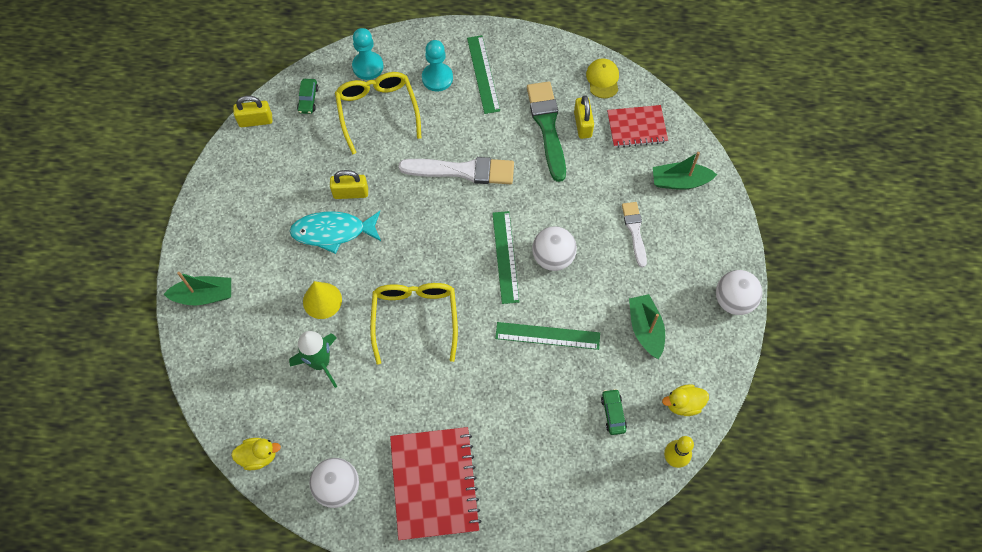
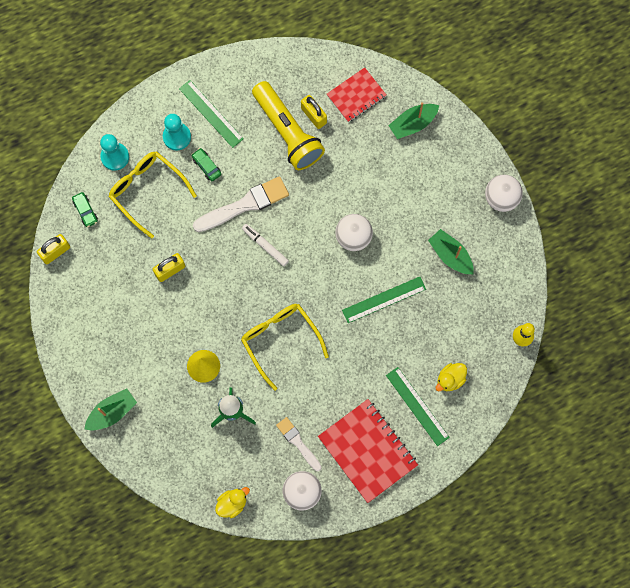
camera: 30 degrees left, 10 degrees up
turquoise fish [290,211,381,254] -> none
green ruler [492,211,519,304] -> green ruler moved to [386,367,450,446]
green brush [527,81,566,182] -> yellow flashlight [252,81,325,170]
yellow cap [586,58,619,99] -> none
green car [601,389,627,435] -> green car moved to [191,148,221,181]
white brush [622,202,647,268] -> white brush moved to [276,417,321,471]
yellow duck [662,384,709,416] -> yellow duck moved to [435,363,467,391]
none -> white marker [242,224,289,266]

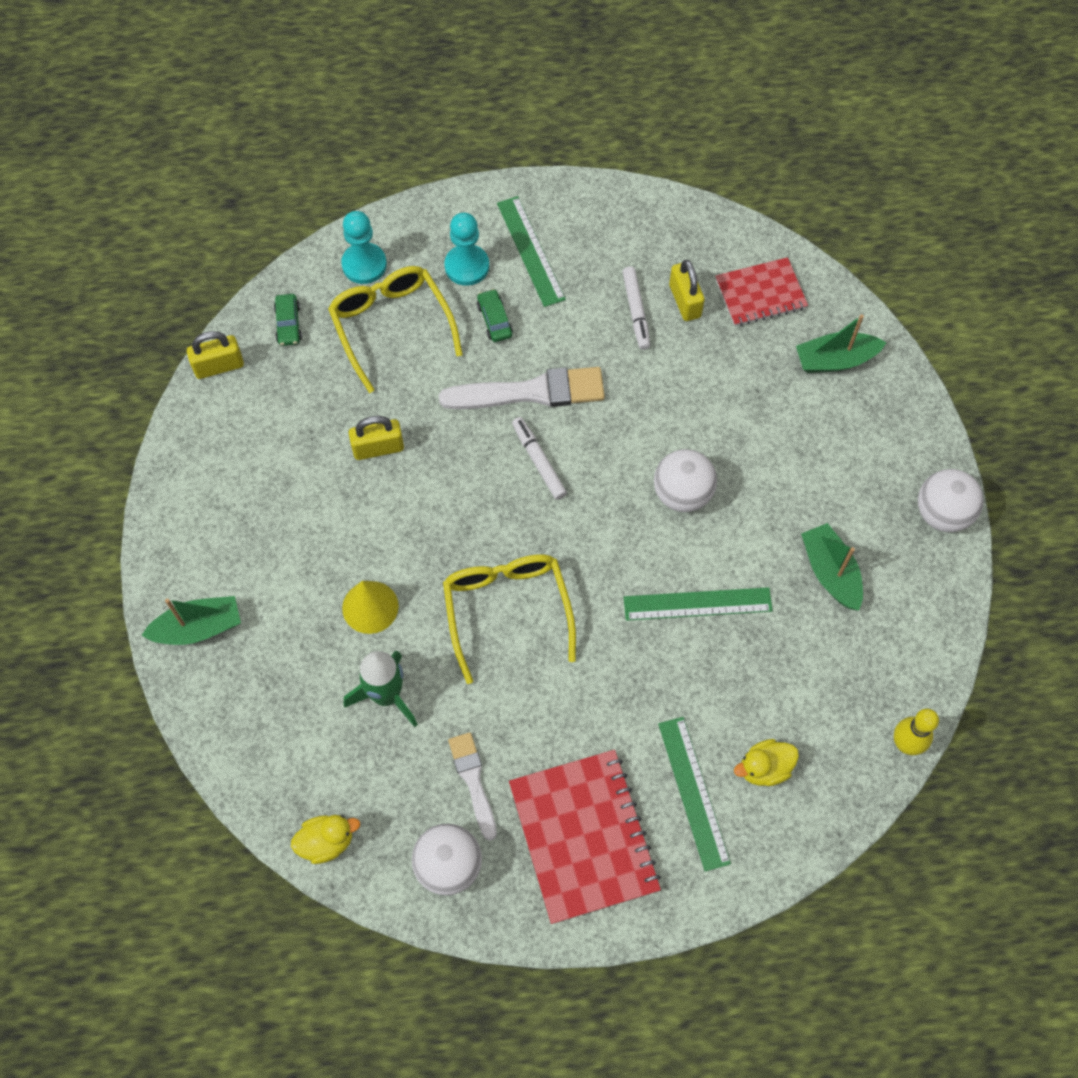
camera: 20 degrees right, 10 degrees down
yellow flashlight [252,81,325,170] -> white marker [622,266,650,350]

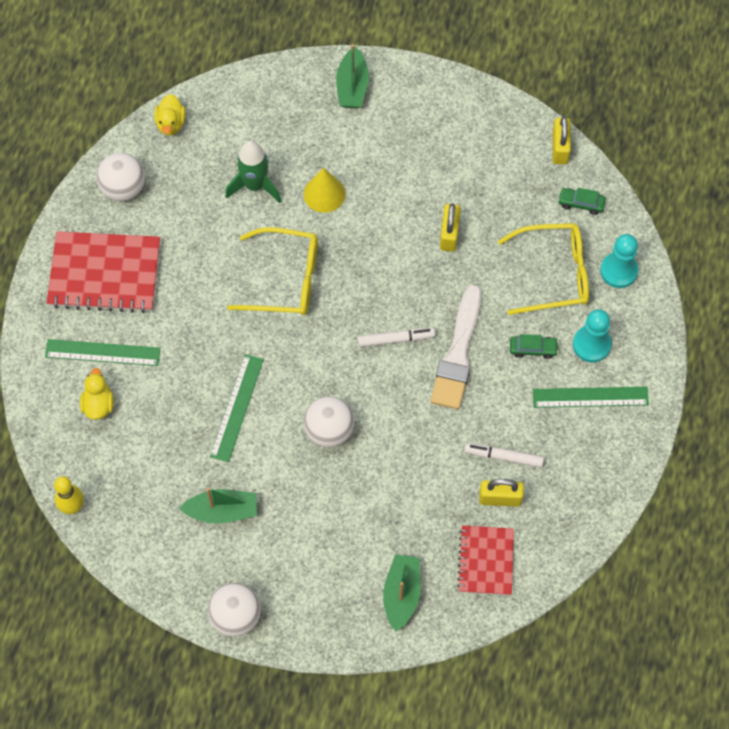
camera: 110 degrees right, 0 degrees up
white brush [448,732,497,841] -> none

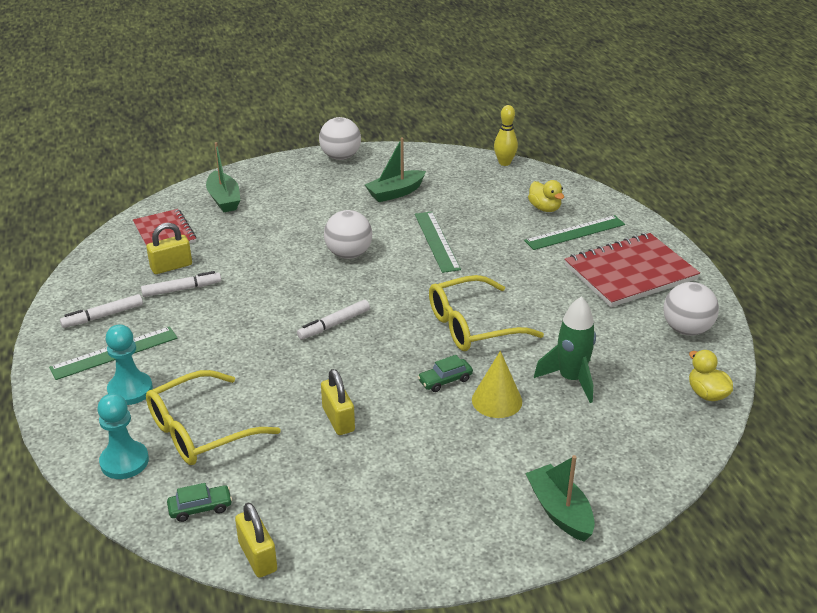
camera: 150 degrees right, 30 degrees down
white brush [430,285,482,409] -> none
green car [510,334,559,359] -> green car moved to [418,355,473,392]
none -> white marker [60,294,143,328]

